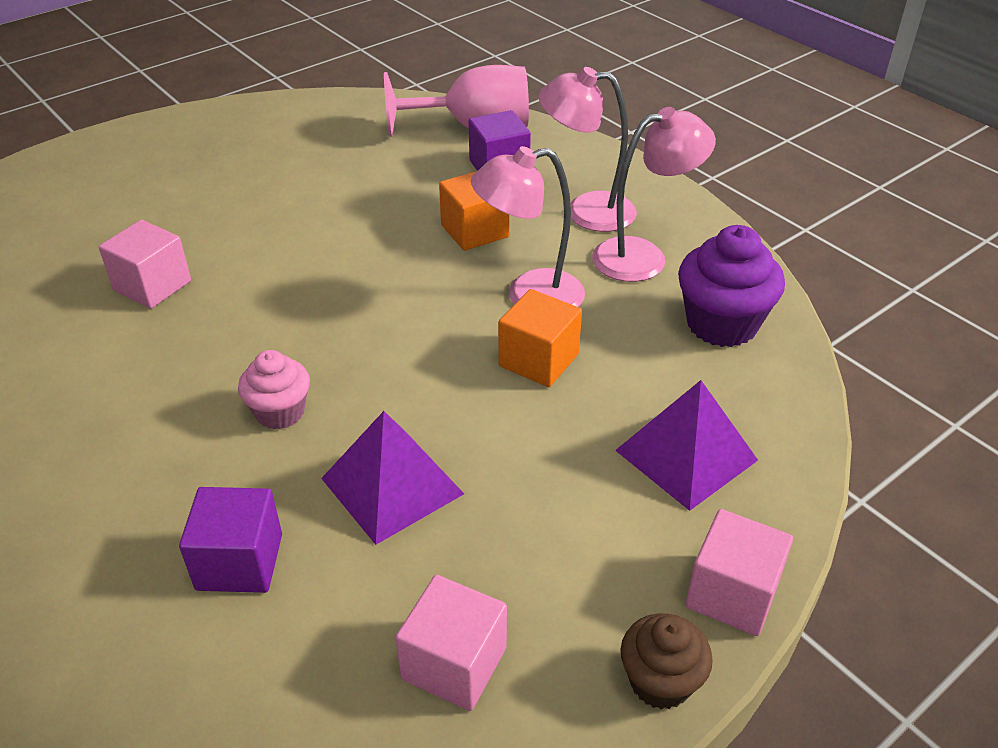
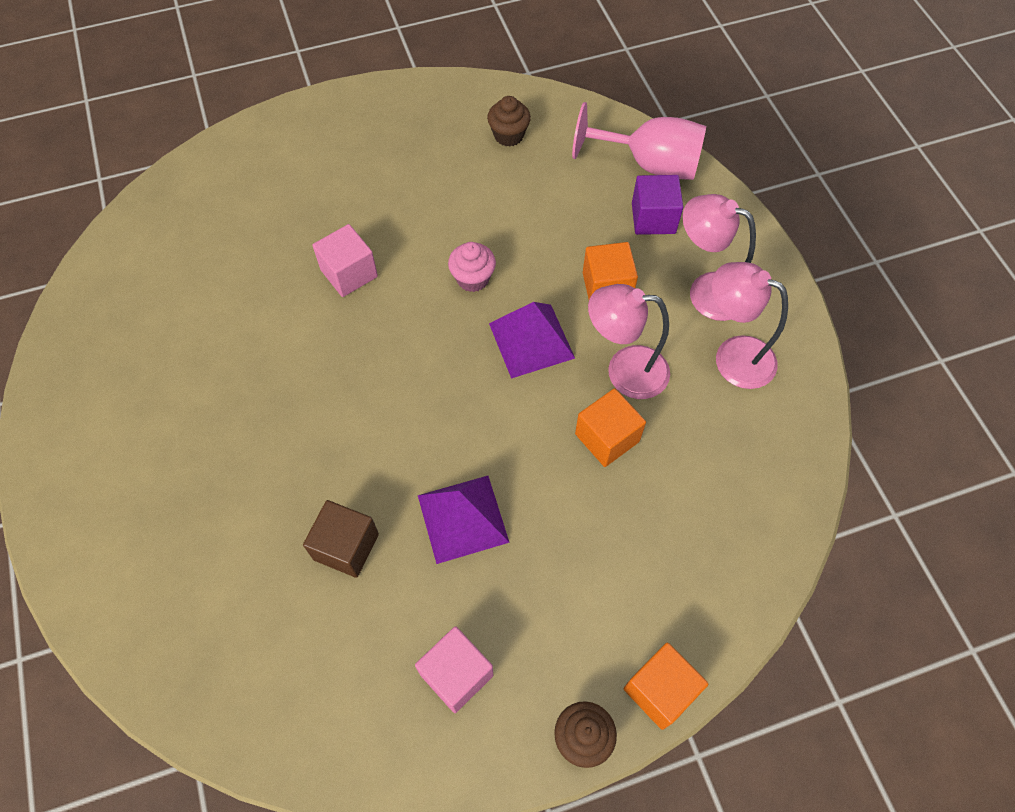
camera: 20 degrees right, 20 degrees up
purple cube [179,487,282,593] -> brown cube [303,500,379,578]
pink cupcake [238,350,310,430] -> pink cupcake moved to [448,242,496,292]
pink lamp [592,107,716,282] -> pink lamp turned 150 degrees counterclockwise [712,262,788,389]
purple pyramid [615,380,758,511] -> purple pyramid moved to [489,302,575,378]
purple cupcake [678,225,785,347] -> none
pink cube [685,509,793,636] -> orange cube [624,642,708,730]
none -> brown cupcake [487,96,531,147]

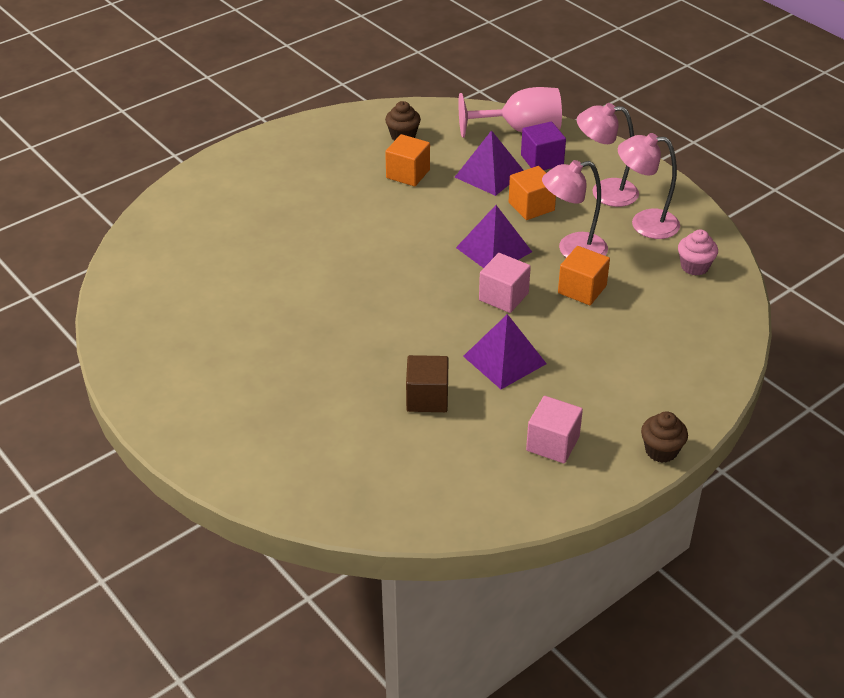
camera: 20 degrees left, 20 degrees down
pink cube [312,224,378,297] -> pink cube moved to [479,253,531,313]
pink cupcake [448,242,496,292] -> pink cupcake moved to [678,229,718,276]
orange cube [624,642,708,730] -> orange cube moved to [385,134,430,186]
none -> purple pyramid [455,130,524,196]

